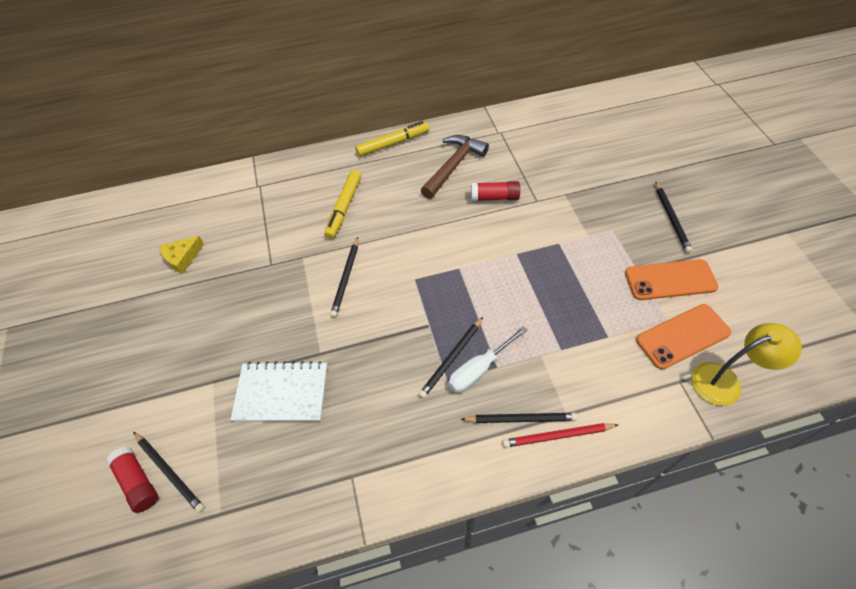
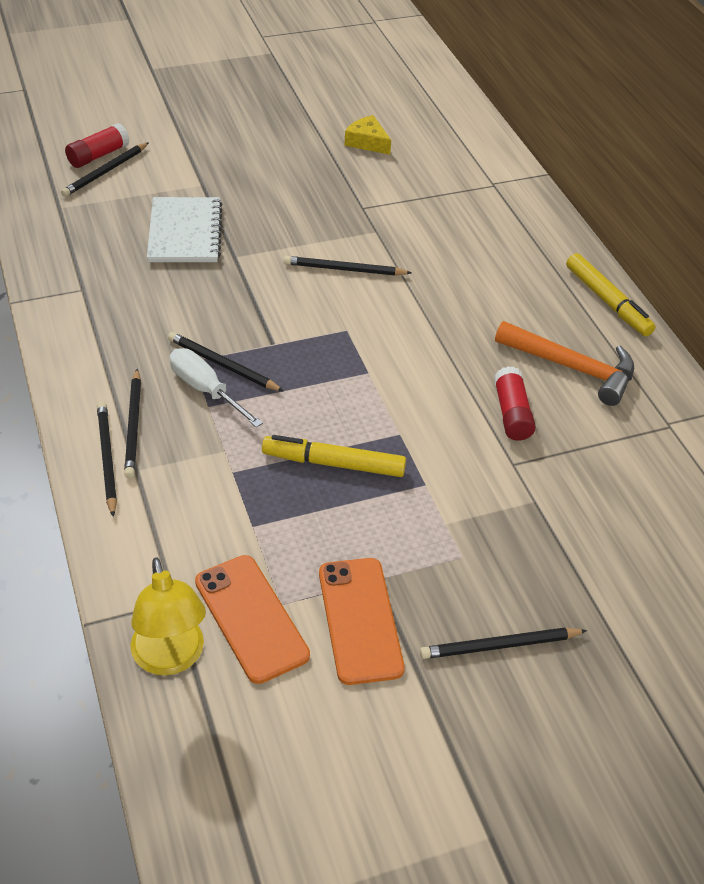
camera: 80 degrees right, 10 degrees down
yellow marker [324,170,361,239] -> yellow marker moved to [262,435,406,477]
brown hammer [421,135,489,199] -> orange hammer [495,321,634,406]
red pencil [502,423,618,448] -> black pencil [97,402,117,517]

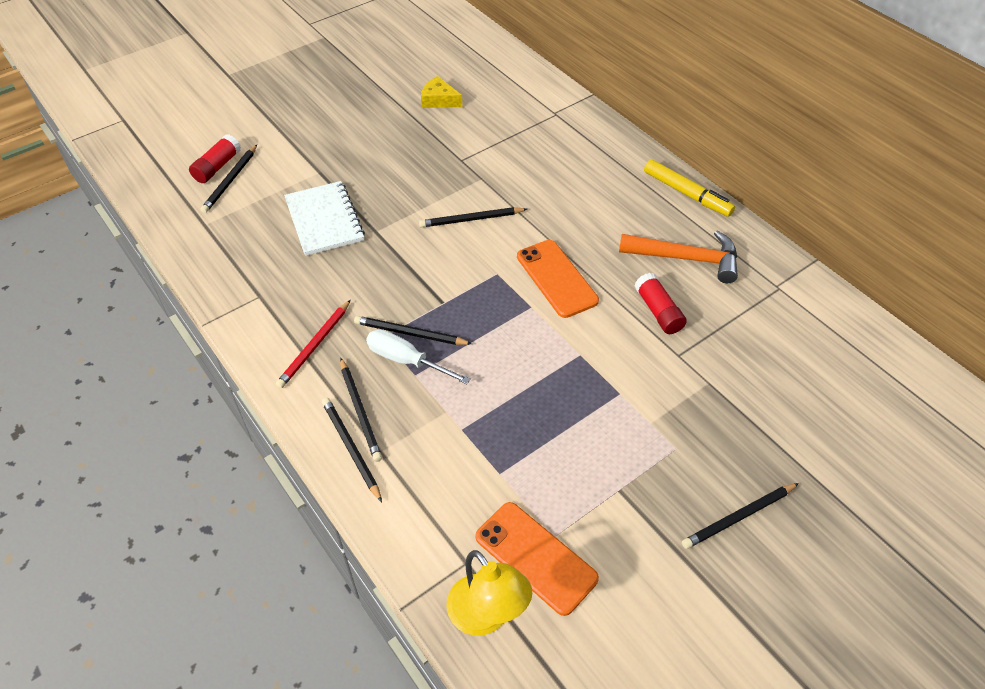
camera: 15 degrees left, 5 degrees up
yellow marker [262,435,406,477] -> none
orange phone [319,558,405,685] -> orange phone moved to [517,240,599,318]
none -> red pencil [276,300,351,388]

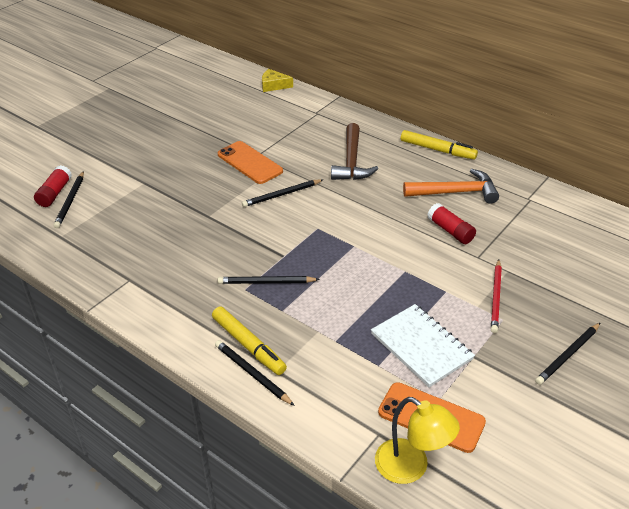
camera: 15 degrees left, 10 degrees down
red pencil [276,300,351,388] -> red pencil moved to [491,259,502,333]
white notebook [284,181,365,256] -> white notebook moved to [371,304,475,387]
black pencil [340,358,382,462] -> yellow marker [212,306,287,375]
white screwdriver [366,329,471,384] -> none
yellow cheese [421,76,462,108] -> yellow cheese moved to [262,69,293,92]
orange phone [517,240,599,318] -> orange phone moved to [217,141,283,184]
none -> brown hammer [331,123,378,180]

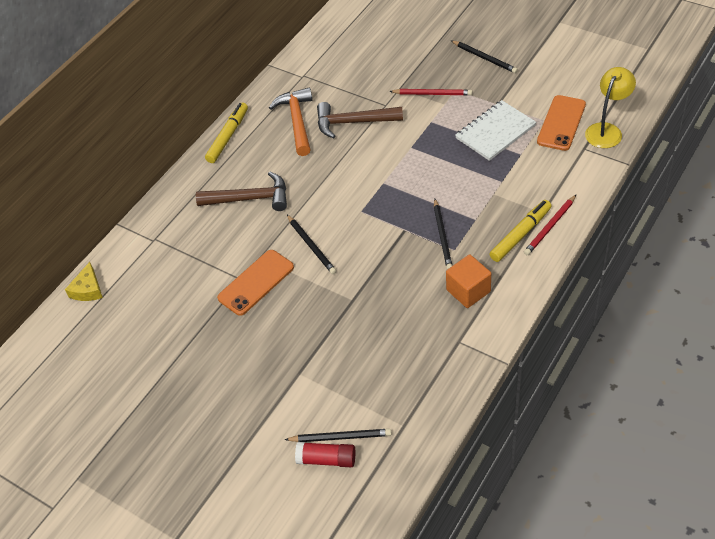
camera: 90 degrees left, 10 degrees up
black pencil [215,340,295,406] -> red pencil [524,194,577,255]
red glue stick [427,203,476,244] -> brown hammer [317,102,403,138]
none -> orange cube [446,254,491,308]

